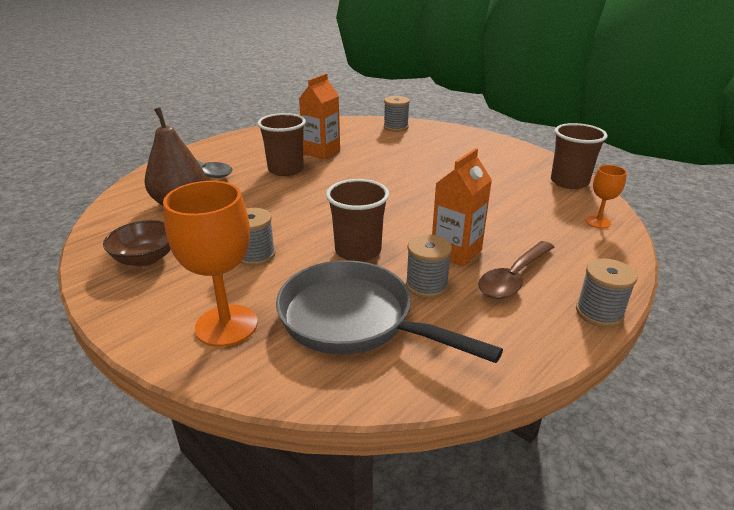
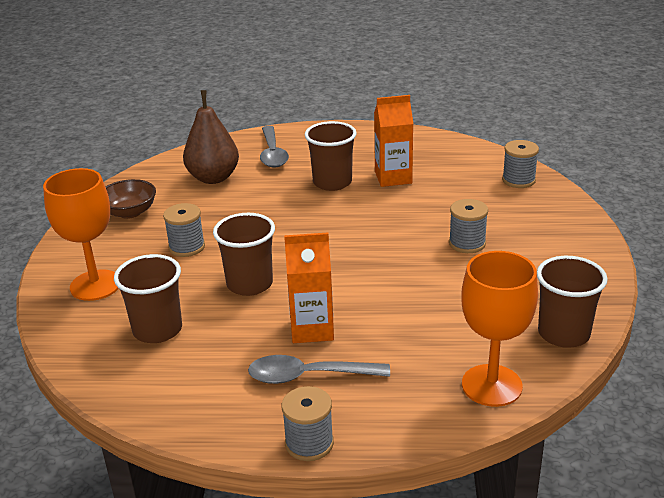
camera: 50 degrees right, 0 degrees up
grey pan [276,260,503,363] -> brown cup [114,254,182,343]
grey spool [406,234,452,298] -> grey spool moved to [449,199,488,253]
brown spoon [478,241,555,299] -> grey spoon [248,355,390,384]
orange goblet [586,165,627,228] -> orange goblet [461,251,538,407], size x1.93

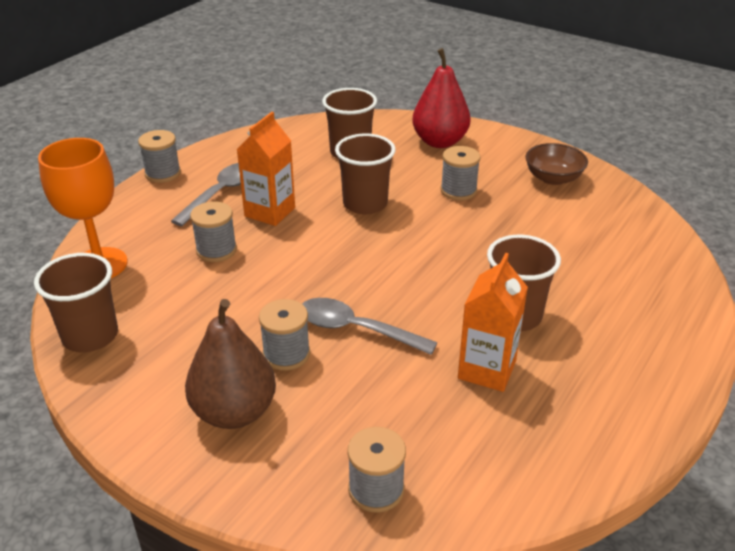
camera: 120 degrees right, 5 degrees up
orange goblet [43,168,119,301] -> red pear [412,48,470,148]
brown pear [183,90,239,184] -> brown pear moved to [185,299,276,429]
grey spoon [260,126,289,168] -> grey spoon moved to [302,298,438,355]
none -> grey spool [190,201,237,262]

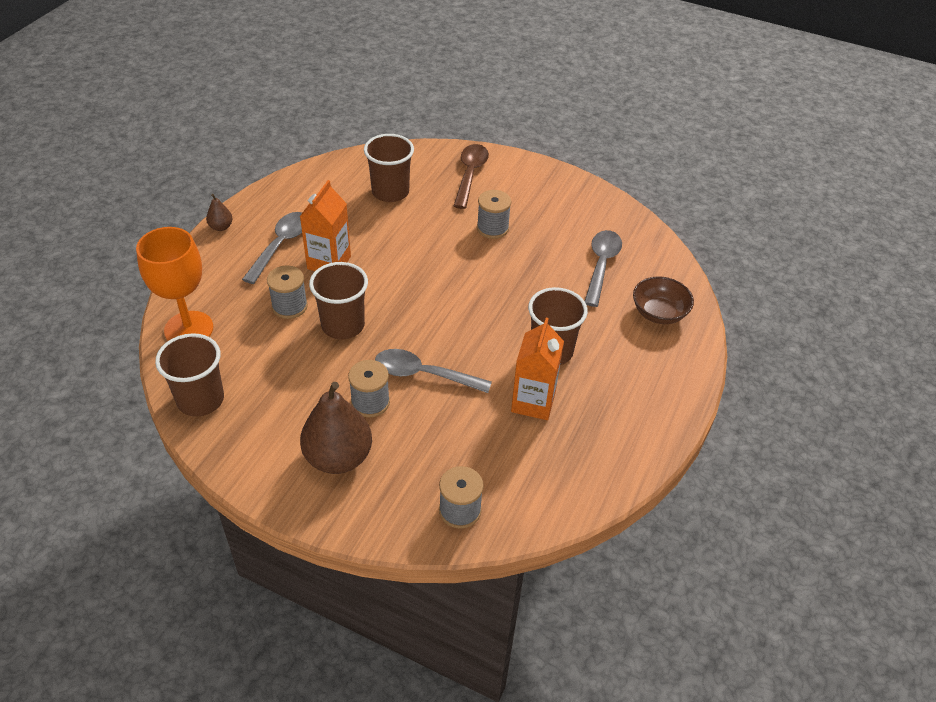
camera: 10 degrees left, 10 degrees up
grey spool [138,130,181,183] -> brown pear [206,194,233,231]
brown cup [335,133,396,214] -> brown cup moved to [309,262,368,339]
red pear [412,48,470,148] -> brown spoon [454,144,489,209]
brown bowl [525,143,588,185] -> brown bowl moved to [633,277,694,324]
none -> grey spoon [585,230,622,307]

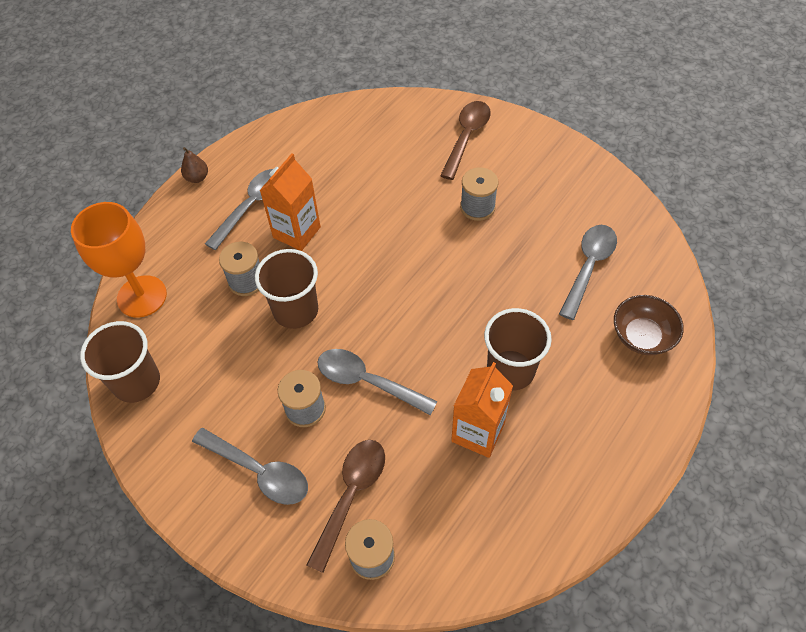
camera: 15 degrees right, 10 degrees up
brown pear [300,382,372,474] -> grey spoon [192,428,308,505]
brown cup [364,134,414,202] -> none
none -> brown spoon [307,440,385,573]

